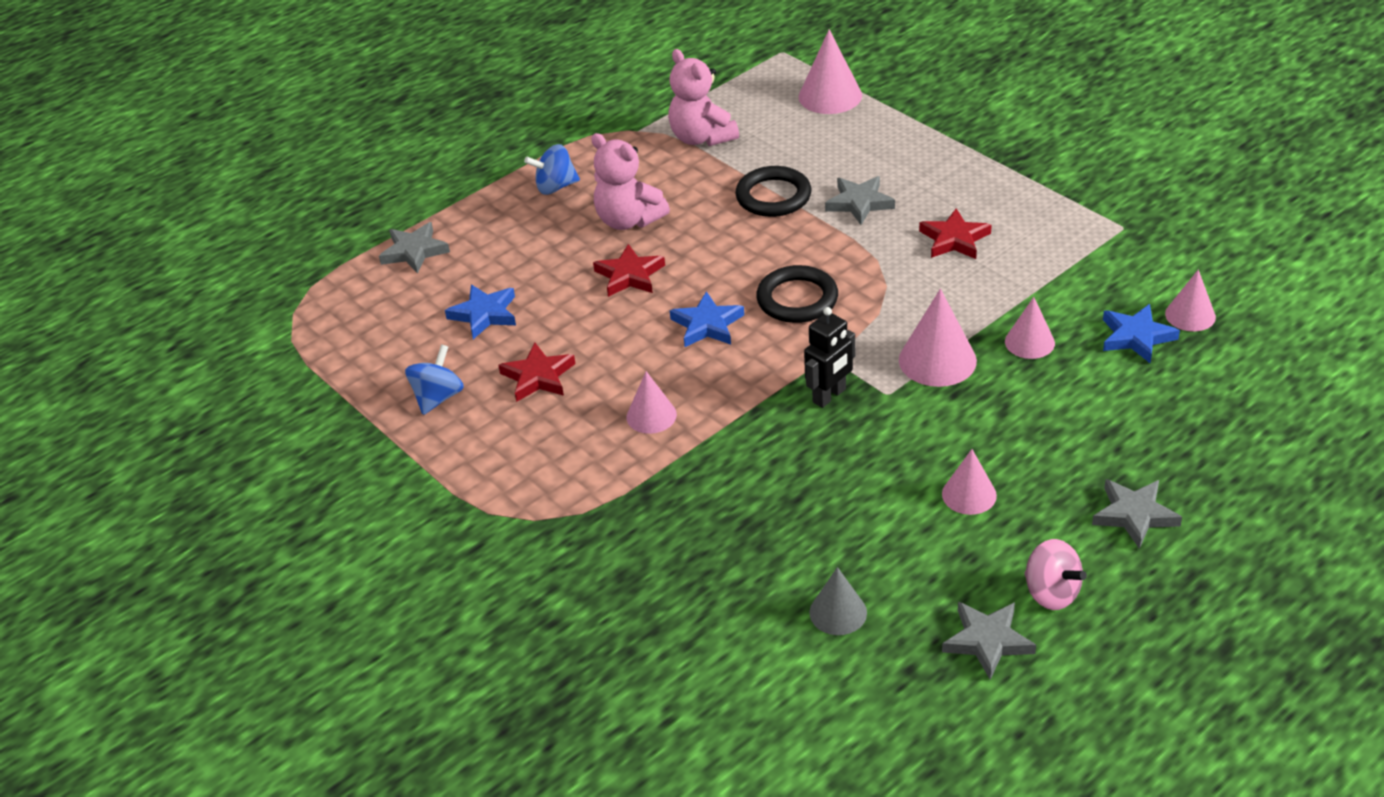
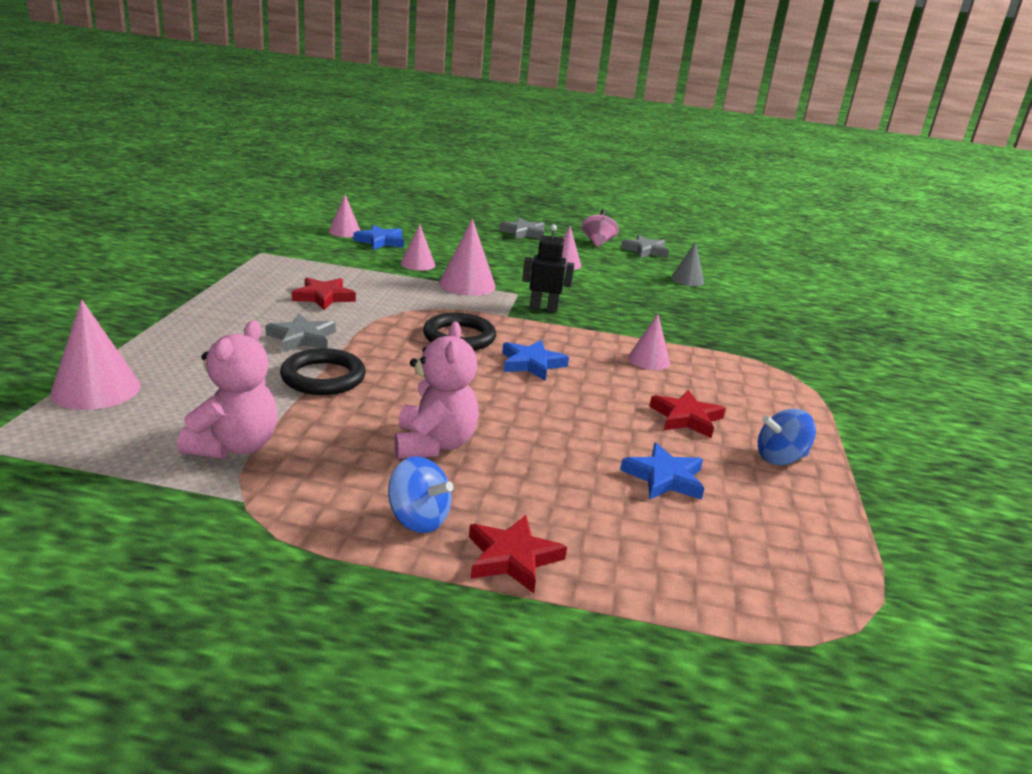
camera: 135 degrees left, 15 degrees down
grey star [379,222,450,274] -> none
red star [593,244,665,297] -> red star moved to [469,515,567,593]

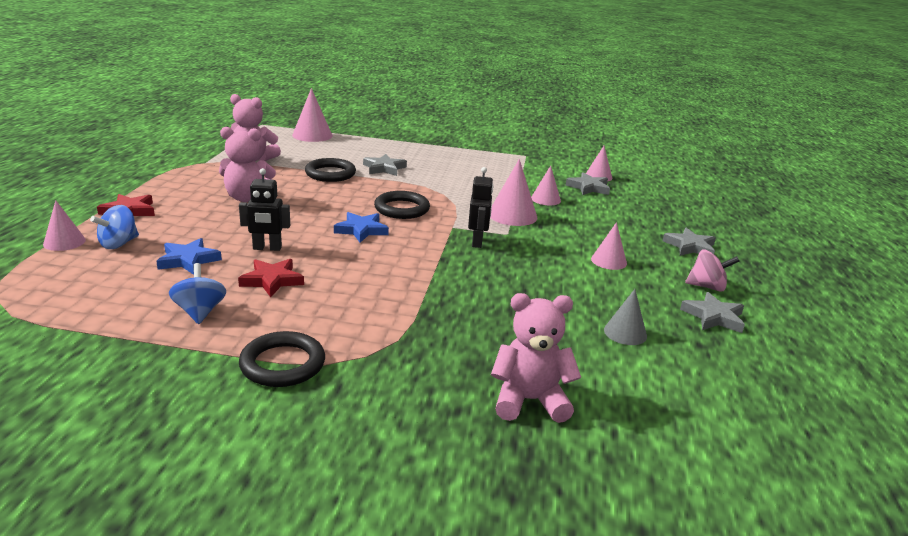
camera: 90 degrees right, 0 degrees up
red star [292,277,356,310] -> none
blue star [354,225,404,250] -> grey star [566,173,610,195]
blue spinning top [388,456,453,533] -> blue spinning top moved to [90,205,139,249]
pink cone [628,314,670,370] -> pink cone moved to [43,200,86,251]
none -> black robot [239,168,290,251]
none -> black ring [239,331,325,387]
none -> pink teddy bear [491,293,581,423]

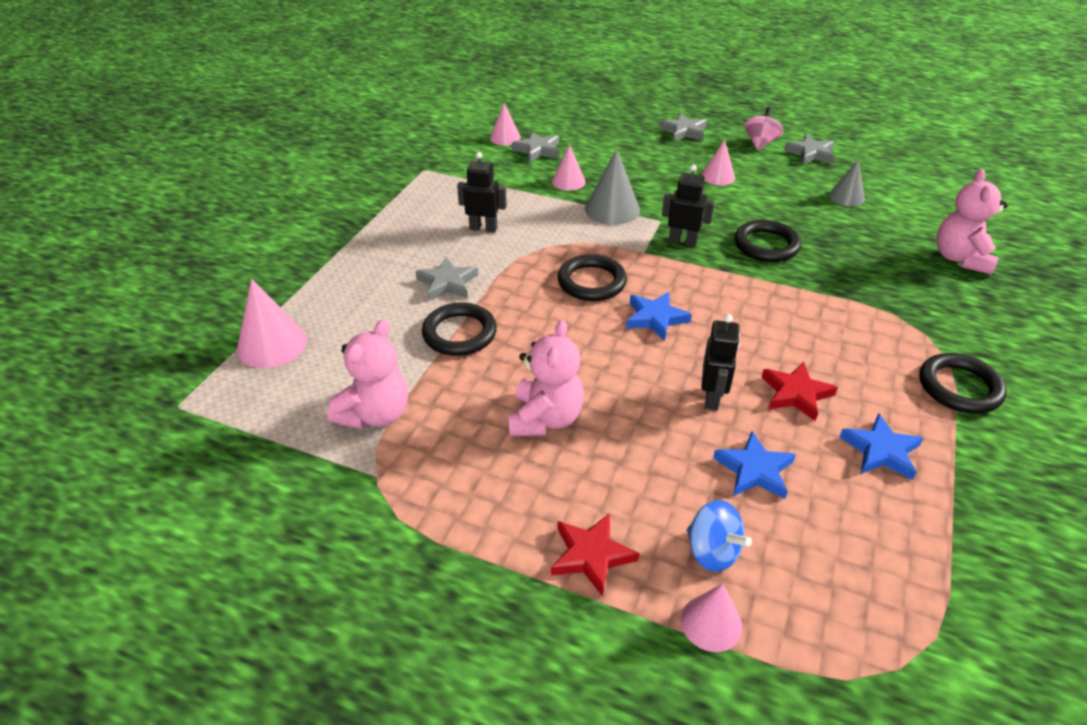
camera: 75 degrees left, 15 degrees up
blue spinning top [169,263,226,324] -> blue star [839,413,923,480]
pink cone [490,159,537,226] -> grey cone [585,149,640,225]
none -> black robot [457,152,507,232]
none -> black ring [734,220,801,262]

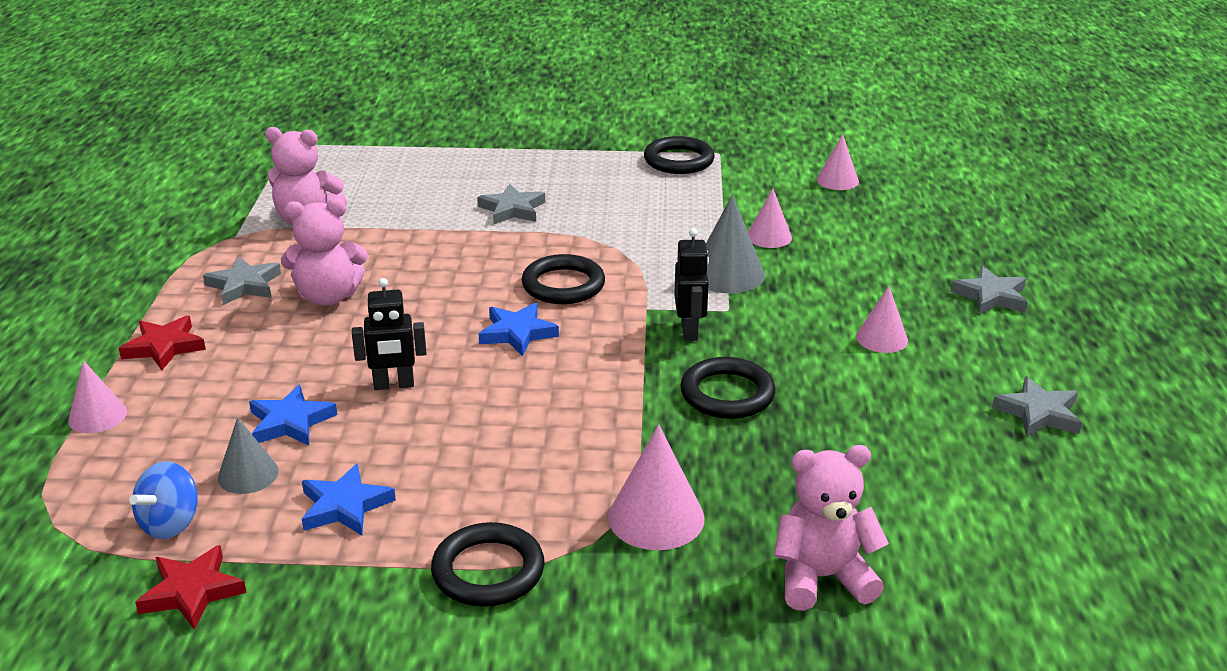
camera: 70 degrees right, 10 degrees down
pink cone [237,279,307,368] -> pink cone moved to [608,424,704,550]
black ring [422,302,497,356] -> black ring moved to [644,136,715,174]
black robot [457,152,507,232] -> none
grey star [512,131,559,162] -> grey star moved to [203,257,281,305]
blue spinning top [687,500,752,572] -> blue spinning top moved to [129,461,197,539]
pink spinning top [744,107,783,150] -> none
red star [762,362,838,421] -> red star moved to [135,545,247,630]
grey cone [829,159,865,206] -> grey cone moved to [218,417,279,494]

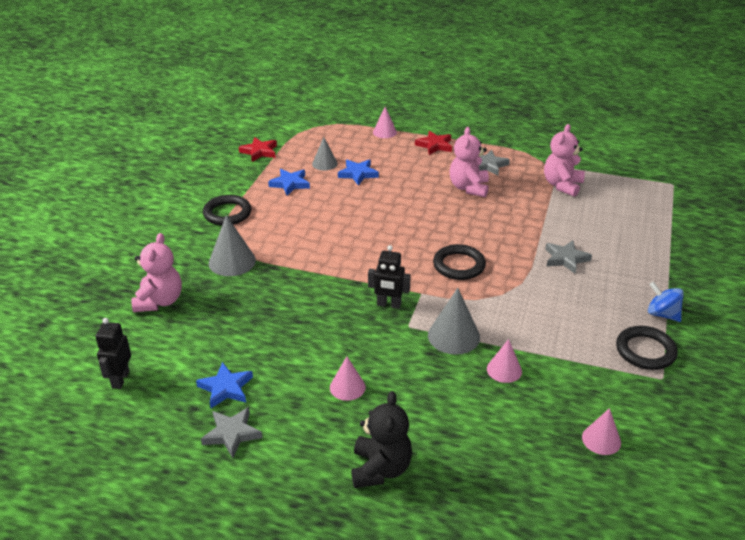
camera: 105 degrees right, 5 degrees up
blue spinning top [129,461,197,539] -> blue spinning top moved to [648,281,684,322]
black robot [352,278,426,390] -> black robot moved to [96,318,131,389]
blue star [479,303,559,356] -> blue star moved to [196,362,253,408]
pink cone [608,424,704,550] -> grey cone [209,215,256,276]
black ring [680,357,775,419] -> none
grey star [951,266,1028,314] -> black teddy bear [351,391,412,488]

